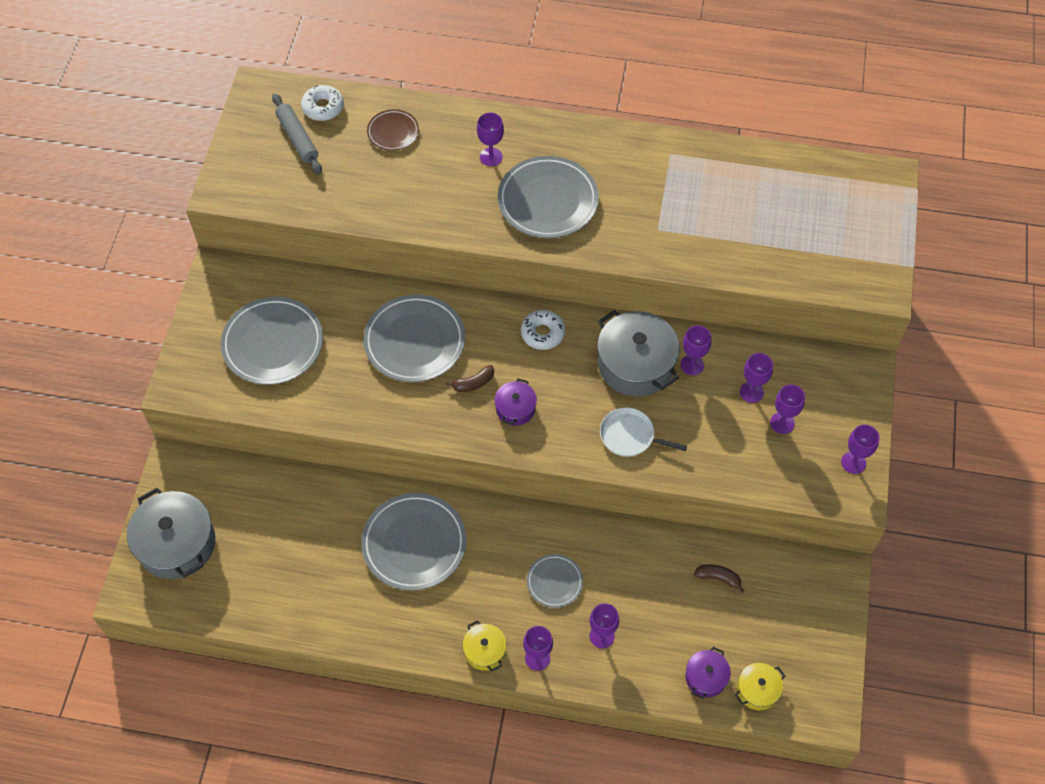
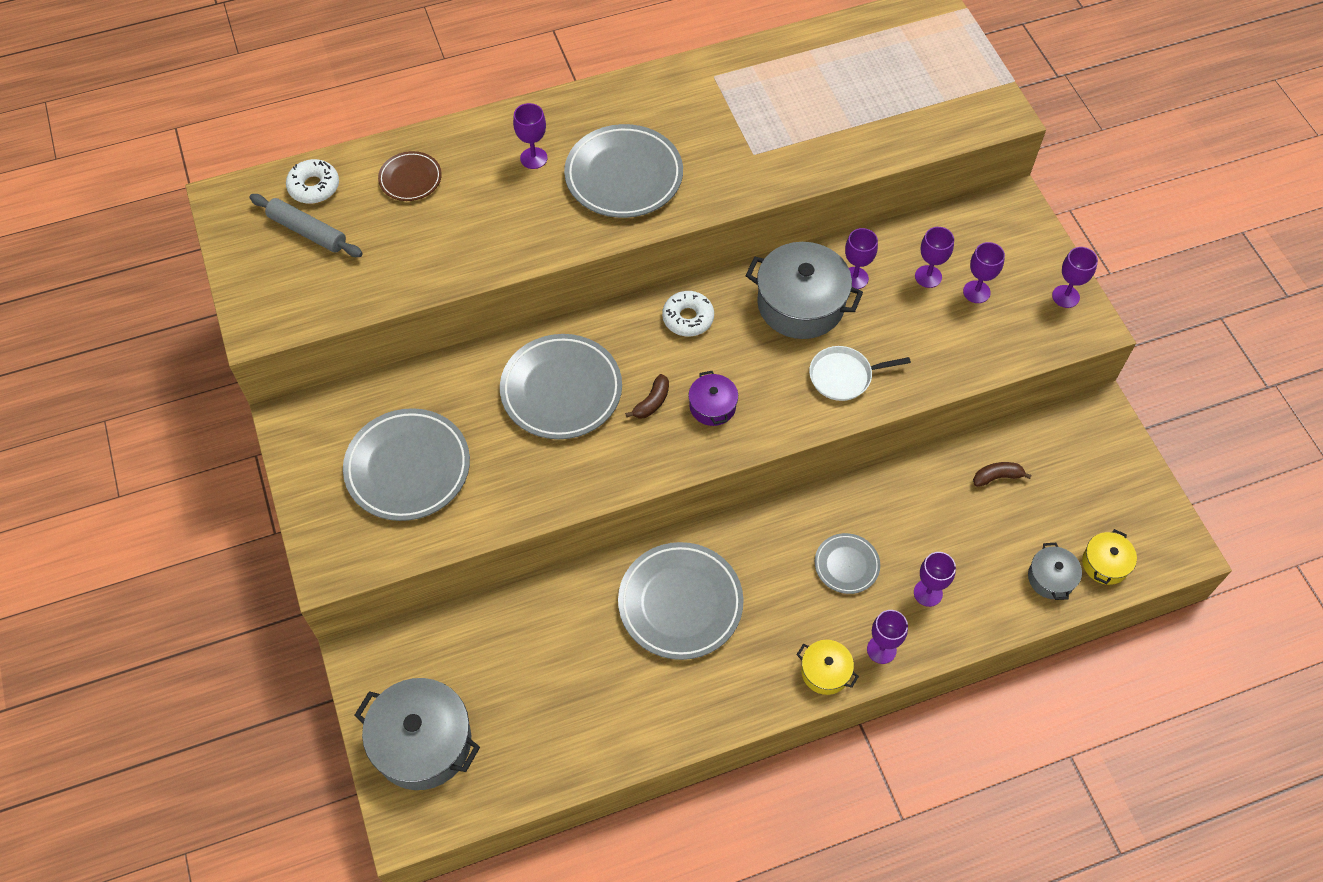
camera: 30 degrees left, 0 degrees up
purple pot [685,647,731,699] -> grey pot [1028,543,1082,600]

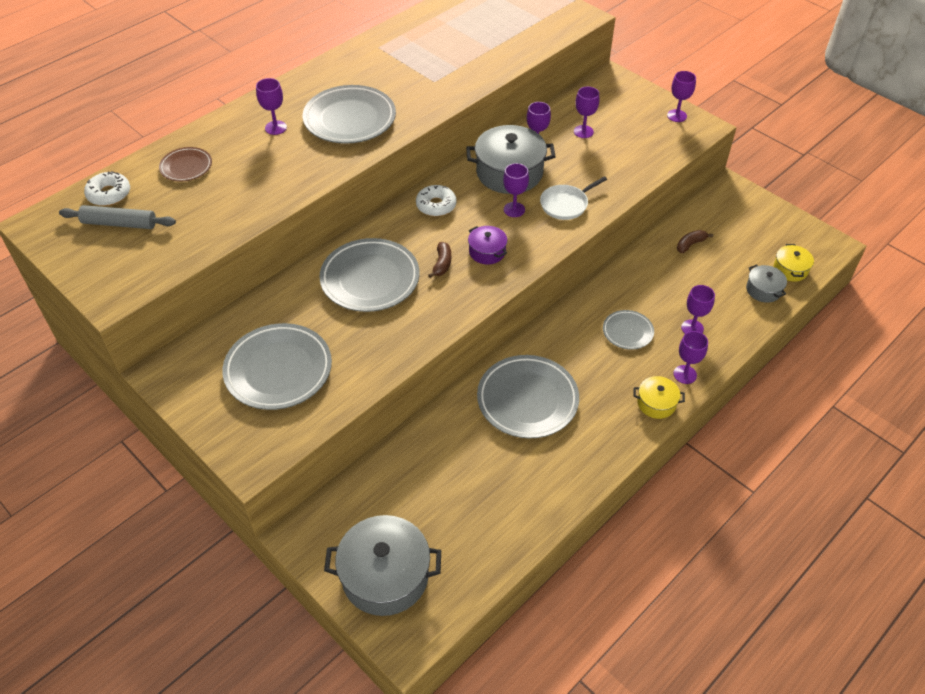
camera: 25 degrees left, 10 degrees down
purple goblet [963,242,1005,303] -> purple goblet moved to [503,163,529,217]

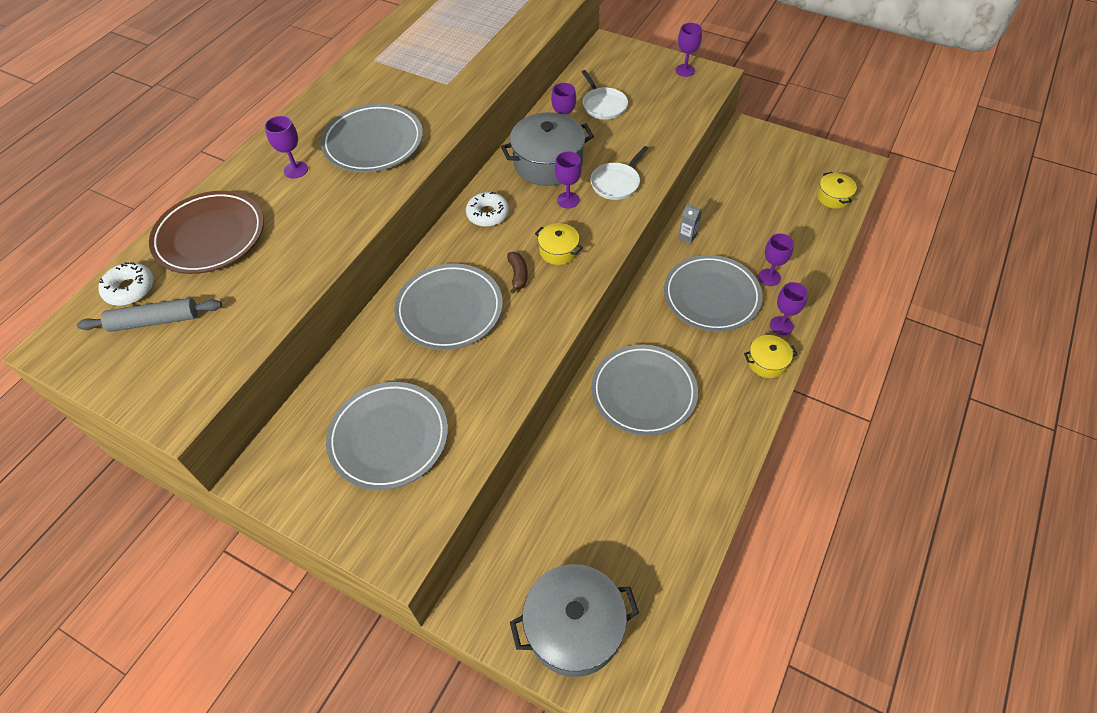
camera: 15 degrees left, 5 degrees up
brown plate [159,147,212,181] -> brown plate [149,191,264,274], size x1.88
purple pot [468,226,507,264] -> yellow pot [535,223,583,265]
purple goblet [574,86,599,138] -> white pan [582,70,628,120]
grey plate [603,310,654,350] -> grey plate [664,255,762,332], size x1.88
brown banana [677,230,713,253] -> none
grey pot [746,264,787,303] -> none
none -> grey carton [678,204,702,244]

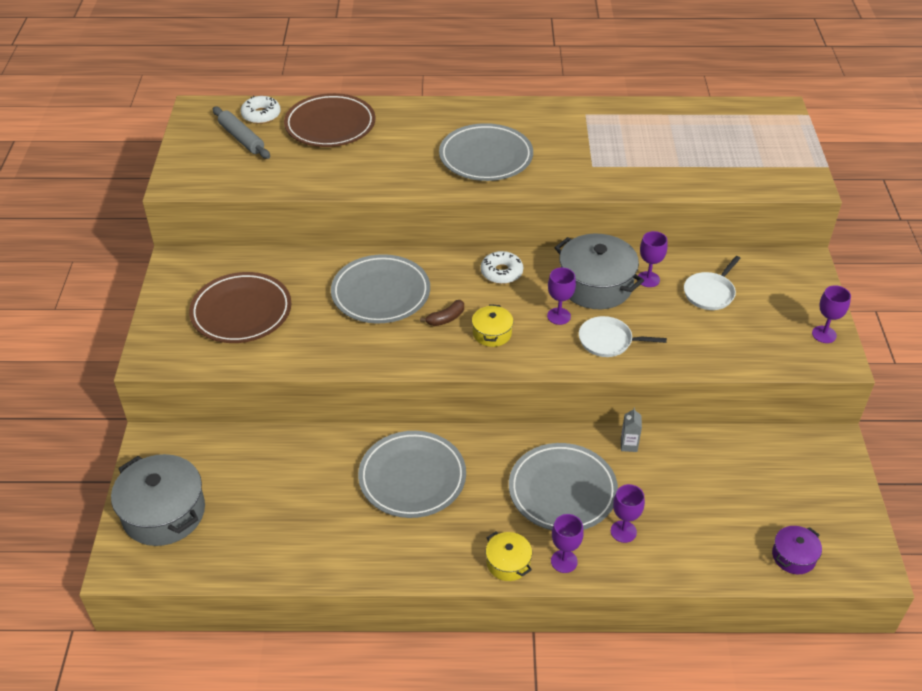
camera: 60 degrees right, 10 degrees down
purple goblet [265,116,308,178] -> none
grey plate [326,382,448,490] -> brown plate [189,272,292,343]
yellow pot [817,172,857,209] -> purple pot [772,526,822,574]

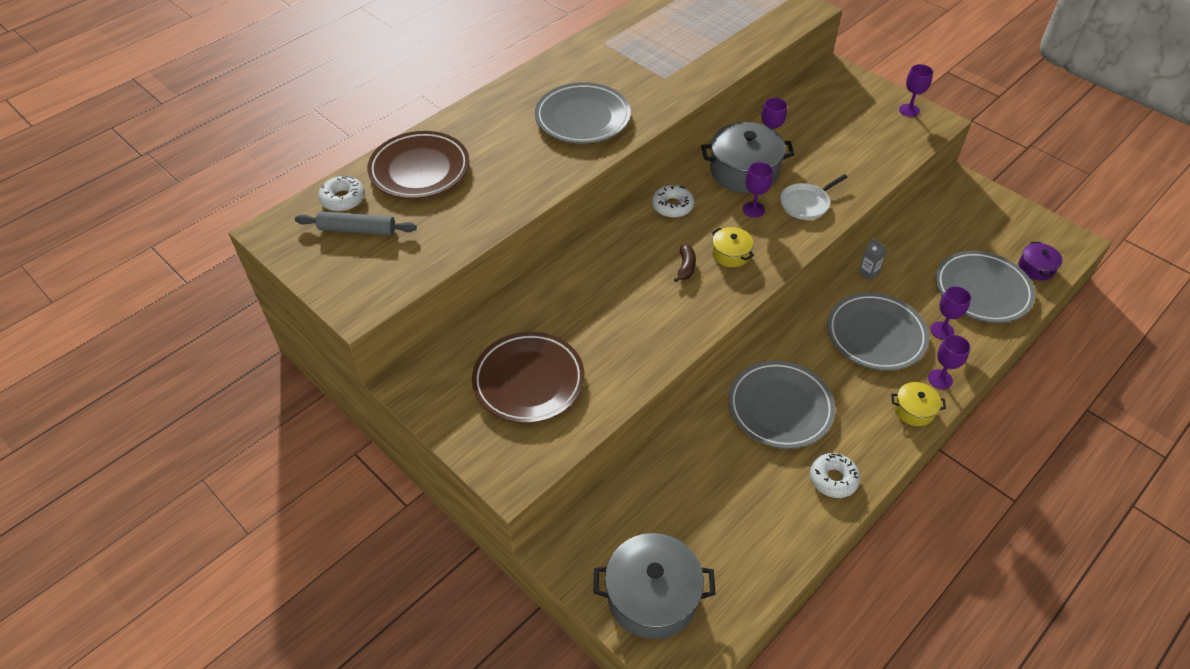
camera: 45 degrees left, 5 degrees up
grey plate [331,254,430,324] -> grey plate moved to [936,251,1035,323]
white pan [684,256,741,310] -> none
none -> white donut [810,453,860,498]

